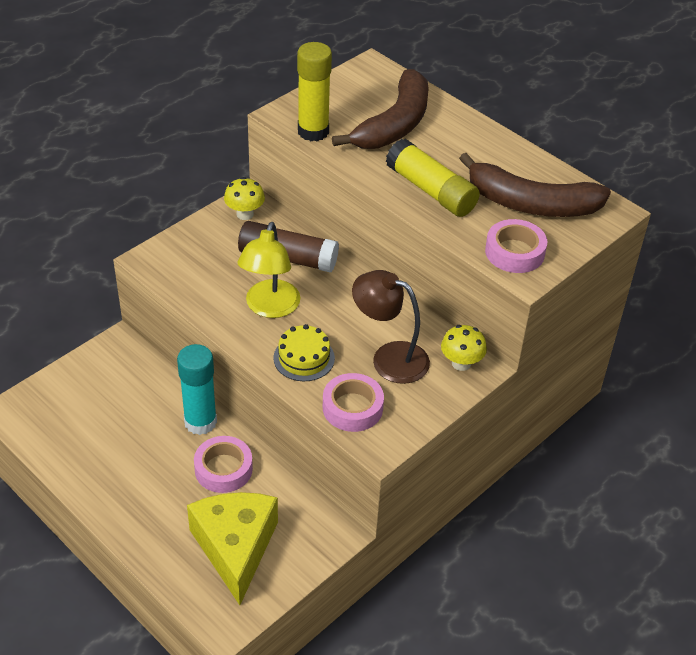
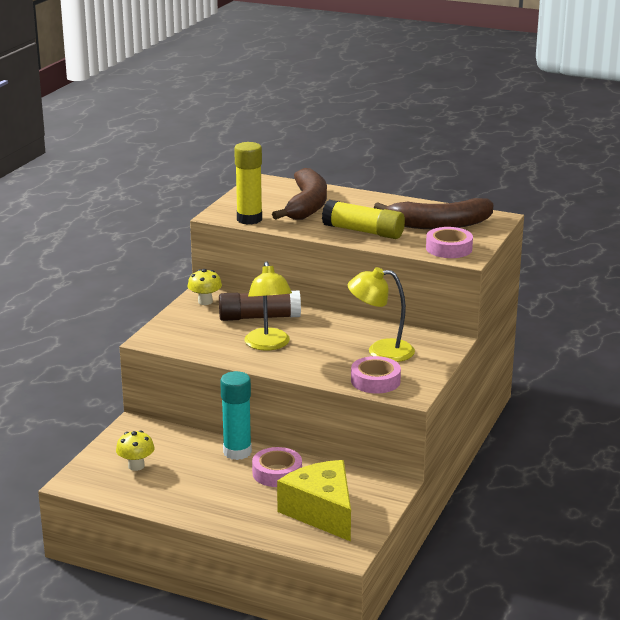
camera: 20 degrees left, 20 degrees down
yellow cake [273,324,335,381] -> none
brown lamp [352,270,430,384] -> yellow lamp [348,267,415,362]
yellow mushroom [441,325,487,371] -> yellow mushroom moved to [116,430,155,471]

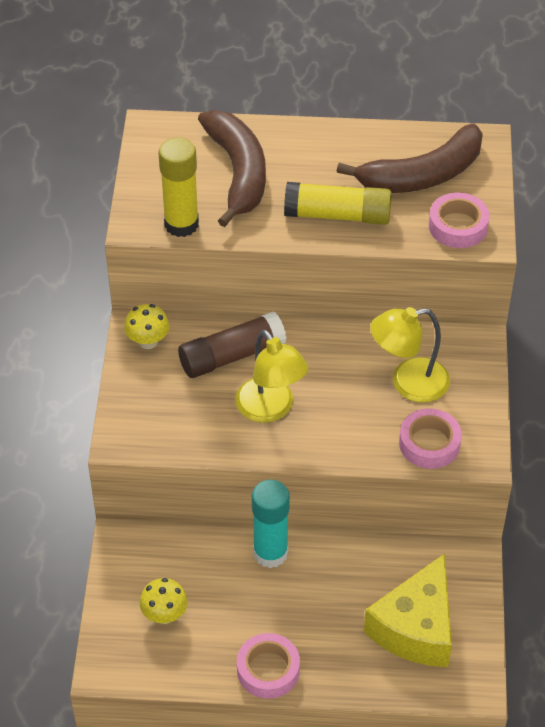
camera: 20 degrees left, 25 degrees up
pink tape [252,447,302,487] -> pink tape moved to [237,633,300,699]
yellow cheese [277,460,351,541] -> yellow cheese turned 105 degrees counterclockwise [364,554,452,667]

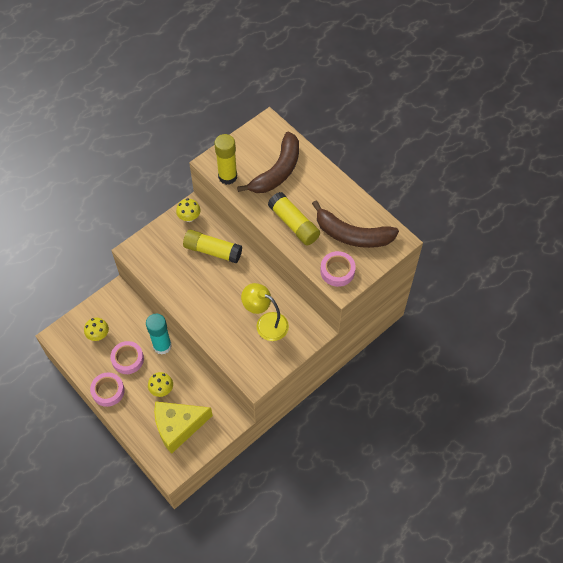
camera: 45 degrees right, 10 degrees up
brown glue stick [178,312,286,378] -> yellow glue stick [183,230,242,264]
yellow lamp [235,329,309,423] -> none
pink tape [399,408,462,469] -> pink tape moved to [110,341,144,374]
none -> yellow mushroom [148,372,173,397]

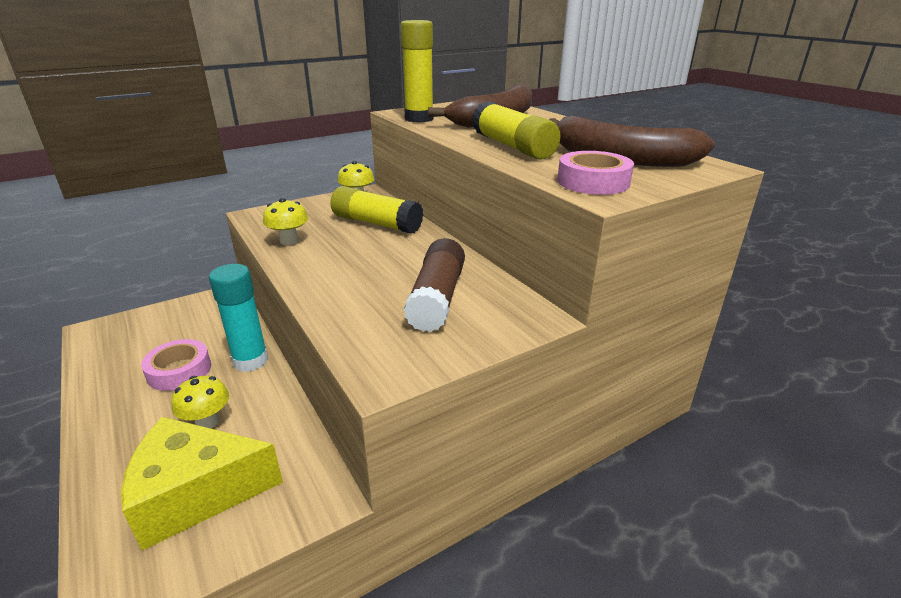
camera: 10 degrees right, 30 degrees down
yellow mushroom [84,318,109,341] -> yellow mushroom moved to [263,198,308,245]
pink tape [90,373,125,407] -> none
yellow lamp [241,283,289,341] -> brown glue stick [403,238,465,332]

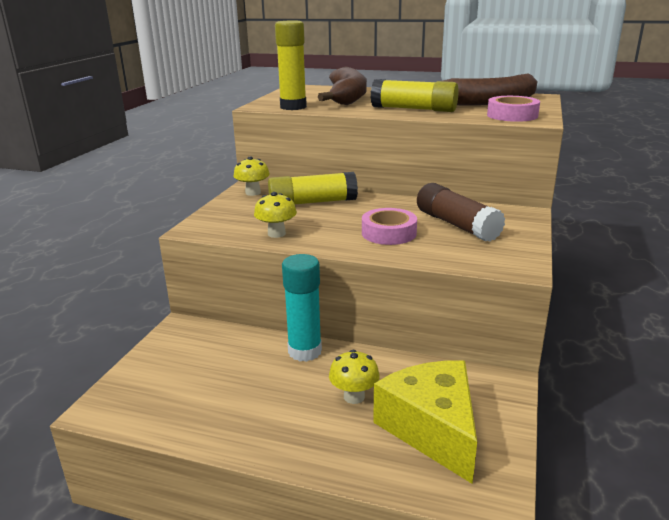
camera: 40 degrees left, 5 degrees down
yellow cheese [121,417,283,550] -> yellow cheese turned 120 degrees clockwise [373,360,477,484]
pink tape [141,339,211,391] -> pink tape moved to [362,208,417,245]

